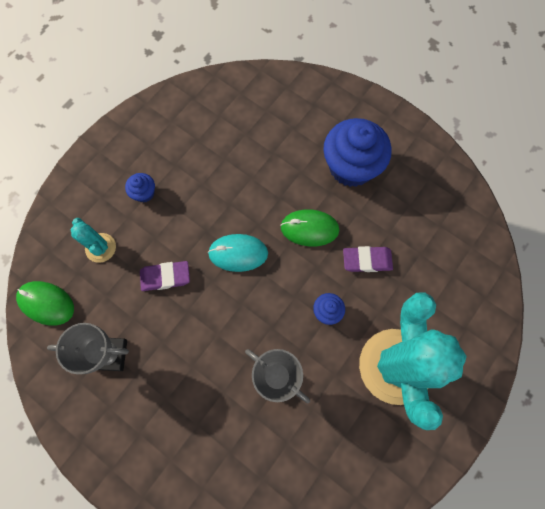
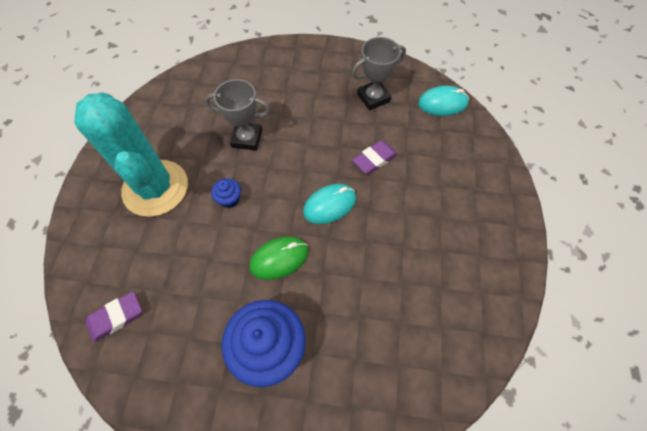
camera: 150 degrees right, 10 degrees down
green mouse [16,281,74,326] -> turquoise mouse [418,86,469,116]
turquoise cactus [70,218,116,263] -> none
blue cupcake [125,173,155,203] -> none
purple eraser [343,246,393,272] -> purple eraser moved to [86,291,142,342]

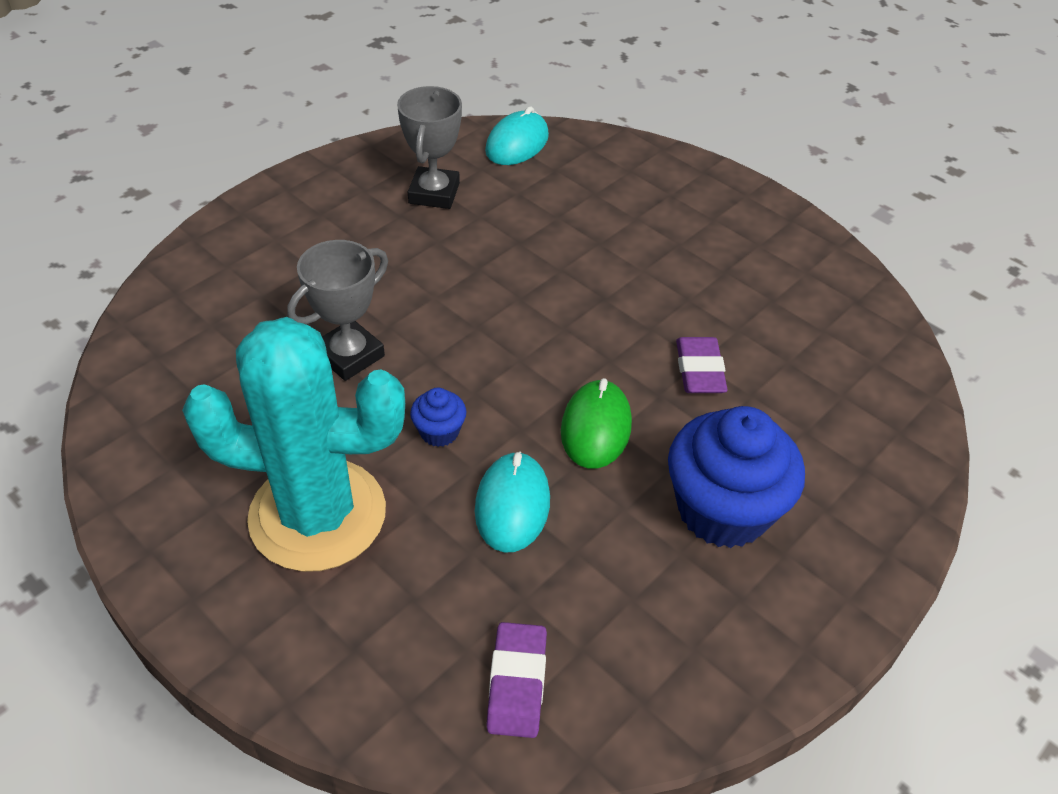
camera: 55 degrees left, 15 degrees down
turquoise mouse [303,184,356,224] -> turquoise mouse moved to [475,451,550,553]
purple eraser [352,140,397,174] -> purple eraser moved to [676,337,728,393]

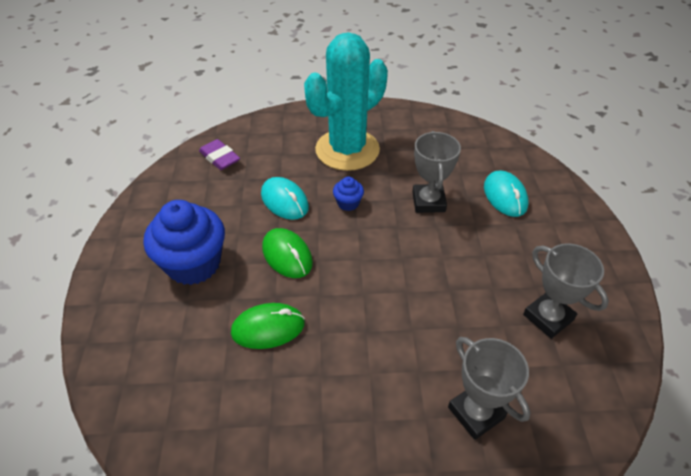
camera: 135 degrees right, 0 degrees up
turquoise mouse [485,106,549,165] -> turquoise mouse moved to [484,171,528,217]
purple eraser [676,337,728,393] -> green mouse [231,303,305,349]
none -> grey trophy [448,337,531,440]

